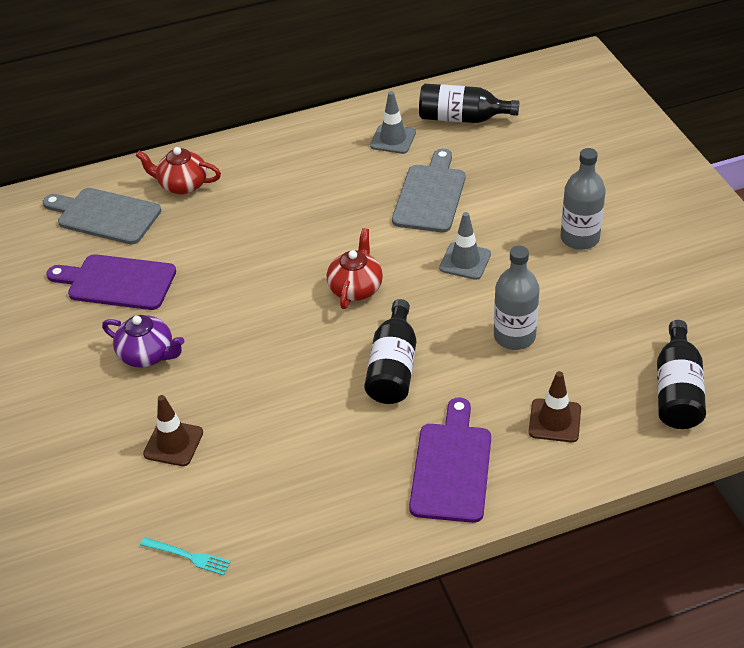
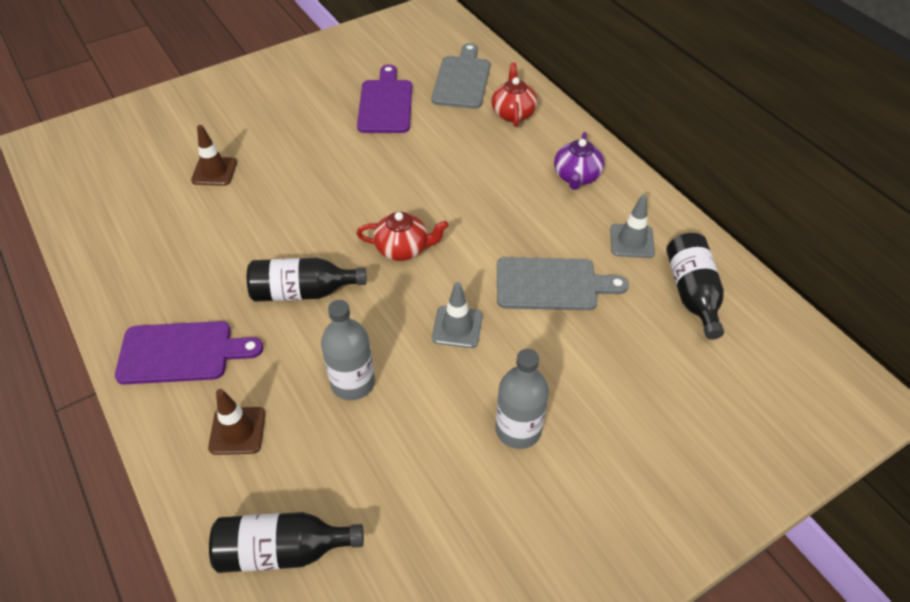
camera: 75 degrees right, 5 degrees up
purple teapot [102,315,184,368] -> purple teapot moved to [554,132,604,190]
turquoise fork [140,537,231,575] -> none

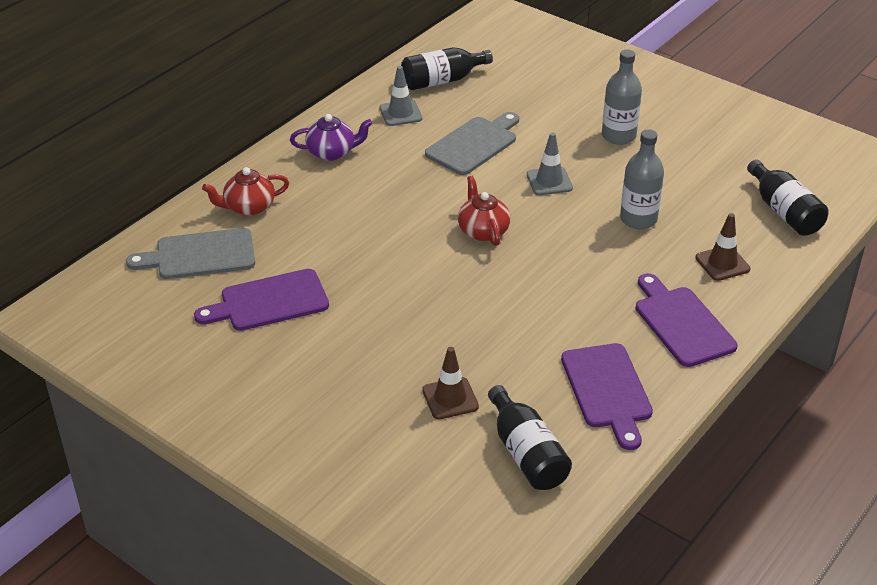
camera: 110 degrees left, 10 degrees down
black bottle [247,258,367,302] -> black bottle moved to [488,385,572,490]
grey cutting board [497,257,629,310] -> grey cutting board turned 60 degrees clockwise [425,112,519,175]
none -> purple cutting board [561,343,653,450]

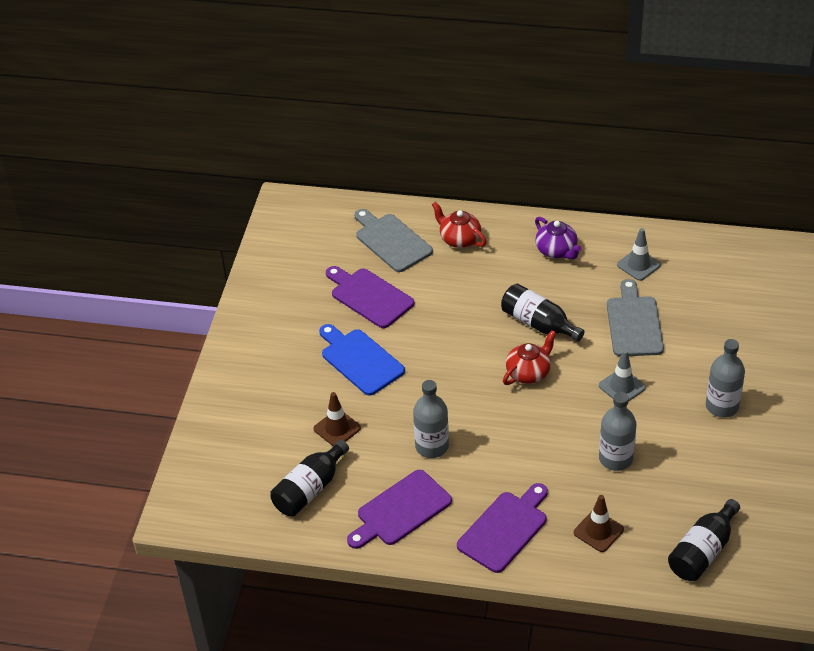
camera: 65 degrees right, 5 degrees up
black bottle [401,47,493,90] -> black bottle moved to [501,284,584,342]
grey cutting board [425,112,519,175] -> grey cutting board turned 105 degrees counterclockwise [607,279,664,356]
none -> blue cutting board [319,324,405,396]
none -> grey bottle [413,380,449,458]

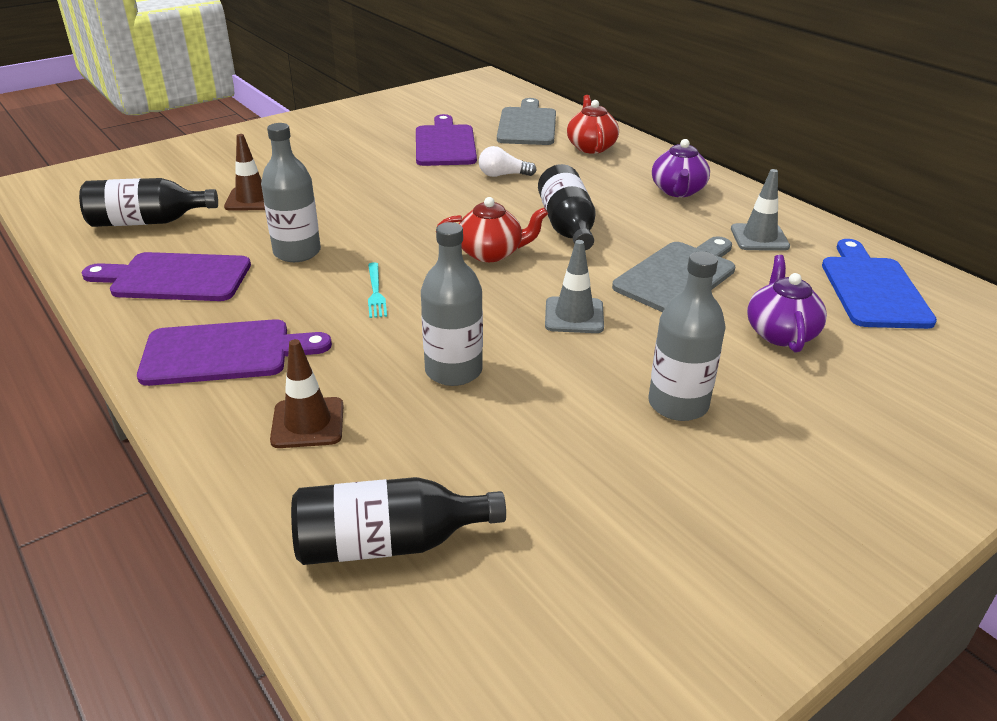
camera: 40 degrees right, 10 degrees down
blue cutting board [319,324,405,396] -> blue cutting board moved to [822,239,937,329]
none -> turquoise fork [368,262,387,318]
none -> white light bulb [479,146,537,177]
none -> purple teapot [747,255,827,352]

